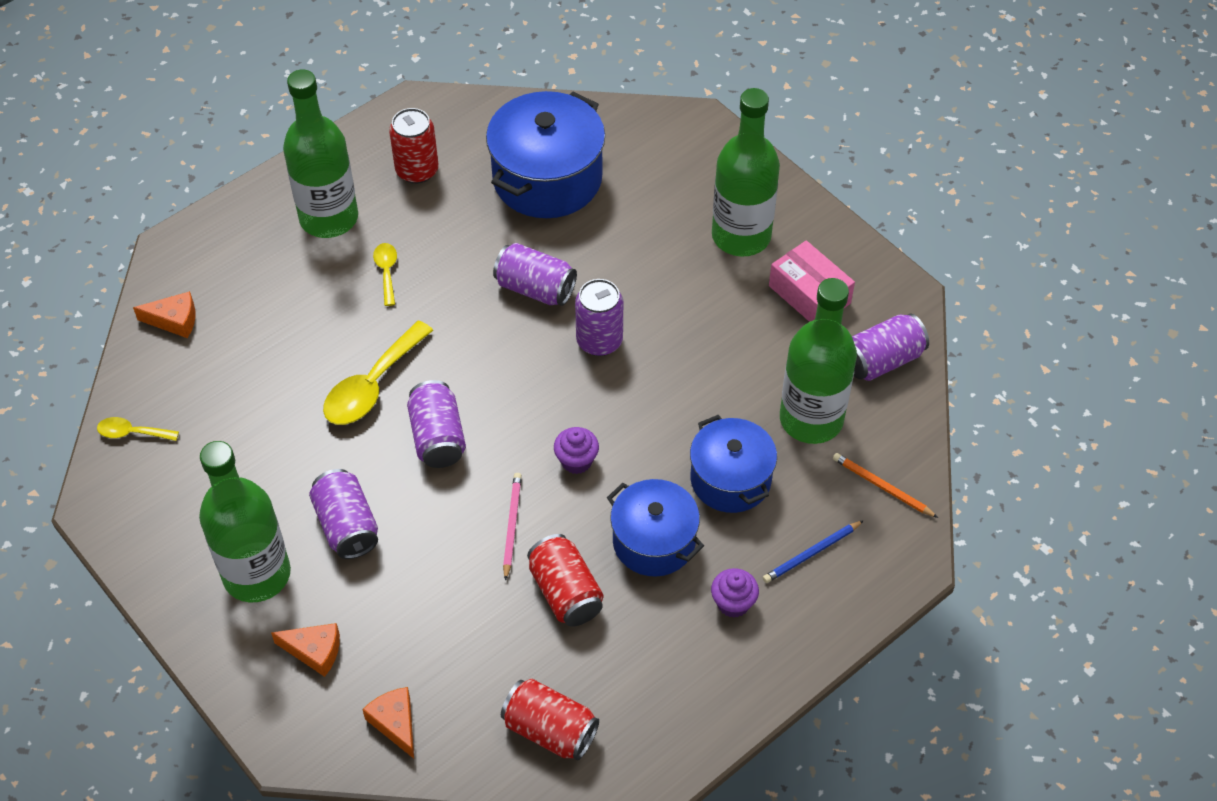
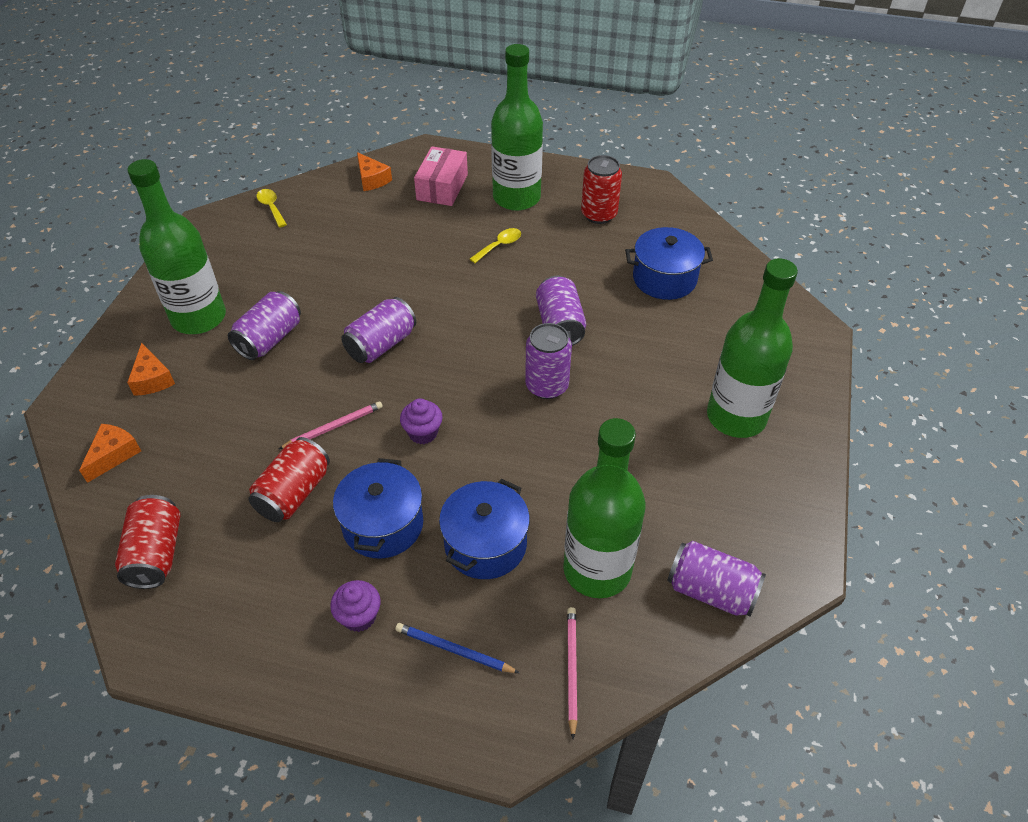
camera: 55 degrees right, 5 degrees down
yellow spoon [323,320,433,425] -> none
blue pot [486,91,605,218] -> blue pot [625,227,713,300], size x0.65
pink box [769,241,855,322] -> pink box moved to [414,146,468,206]
orange pencil [833,453,938,518] -> pink pencil [567,607,578,739]

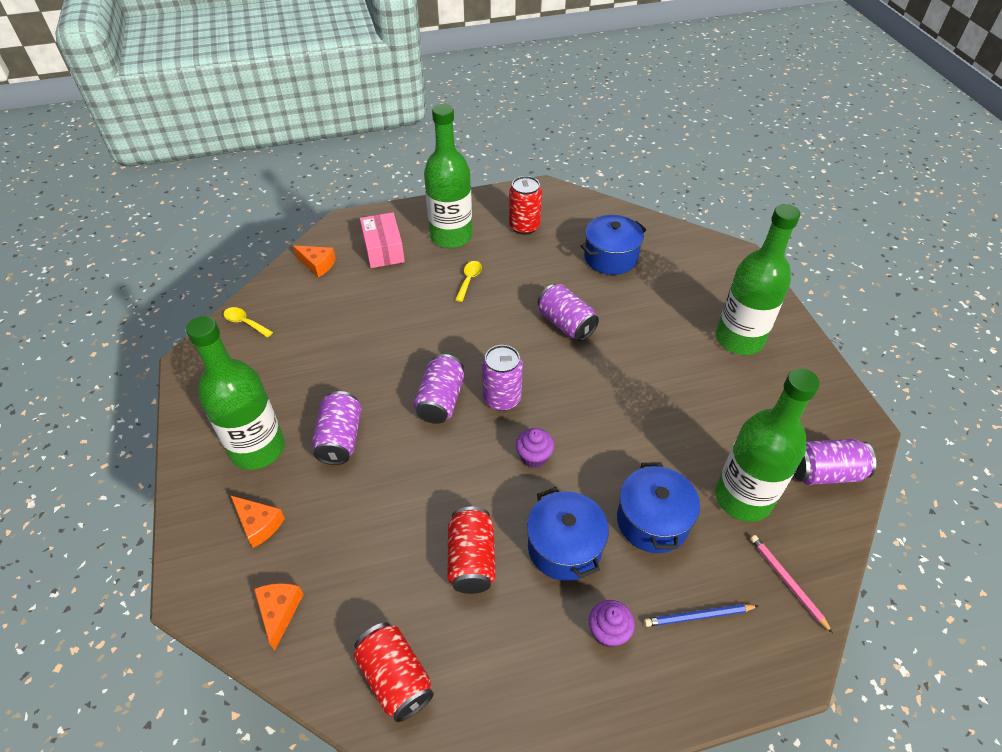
camera: 30 degrees left, 0 degrees up
pink pencil [279,401,383,449] -> none
purple can [525,323,572,399] -> purple can moved to [482,345,523,411]

